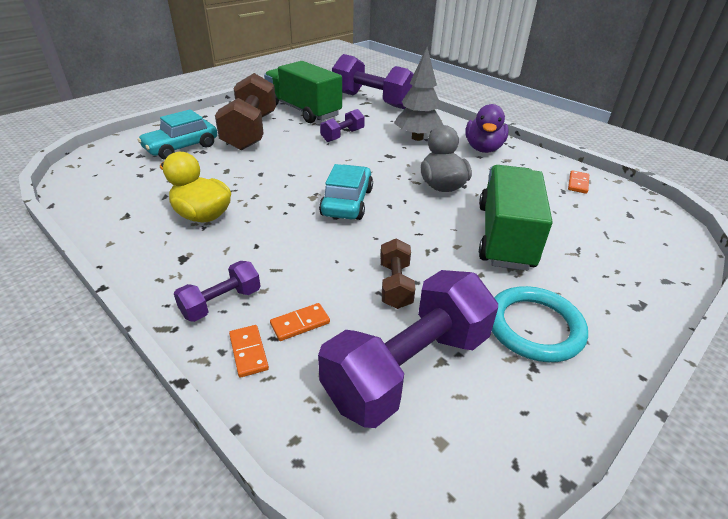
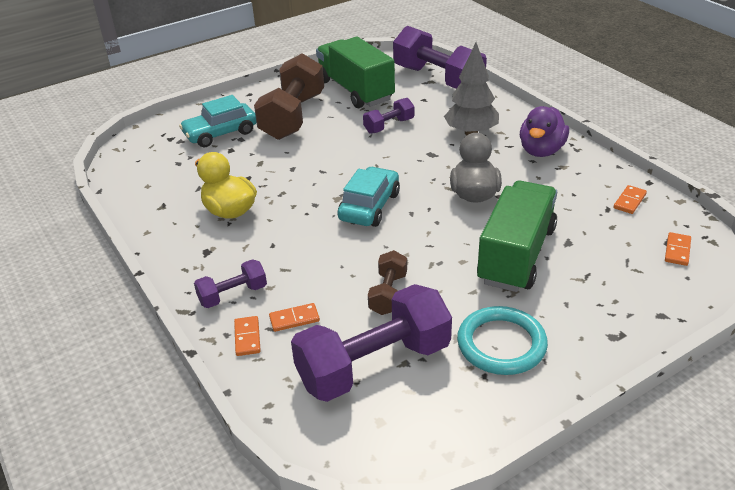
camera: 15 degrees right, 0 degrees up
none -> orange domino [665,232,691,266]

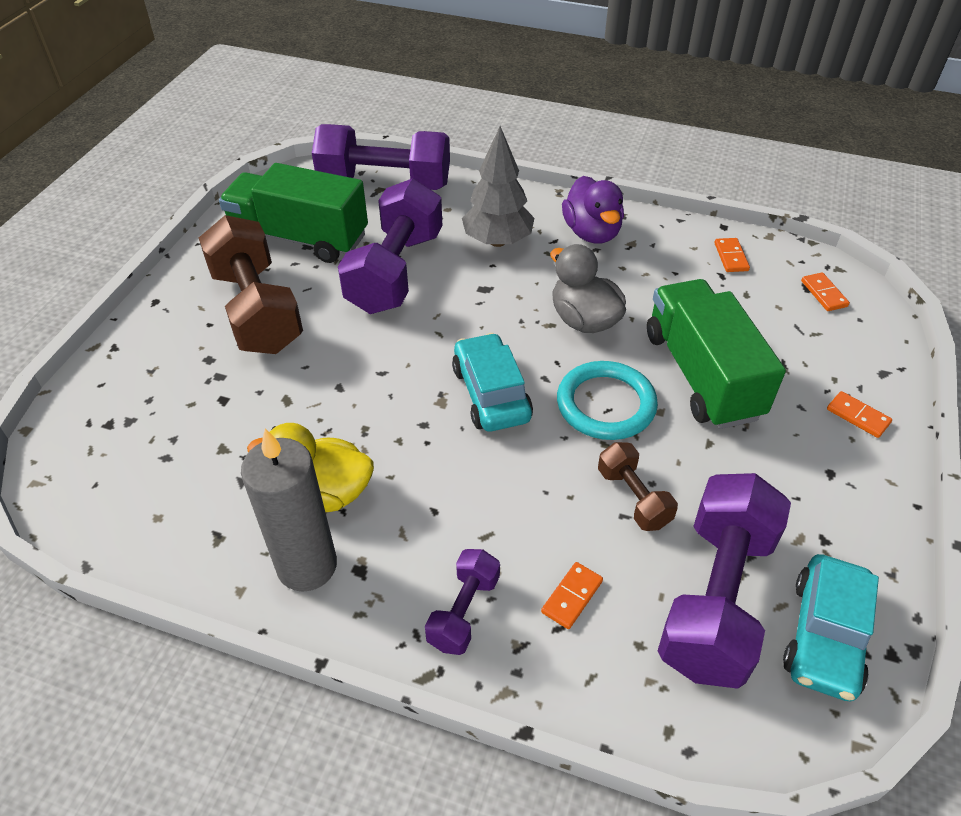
camera: 40 degrees left, 10 degrees up
turquoise car [179,95,257,147] -> turquoise car moved to [783,554,879,701]
orange domino [234,316,261,356] -> orange domino moved to [827,391,892,438]
purple dumbbell [363,98,414,134] -> purple dumbbell [338,178,442,314], size x2.02
turquoise ring [457,306,548,375] -> turquoise ring moved to [557,361,658,440]
none -> grey candle [241,428,337,592]

